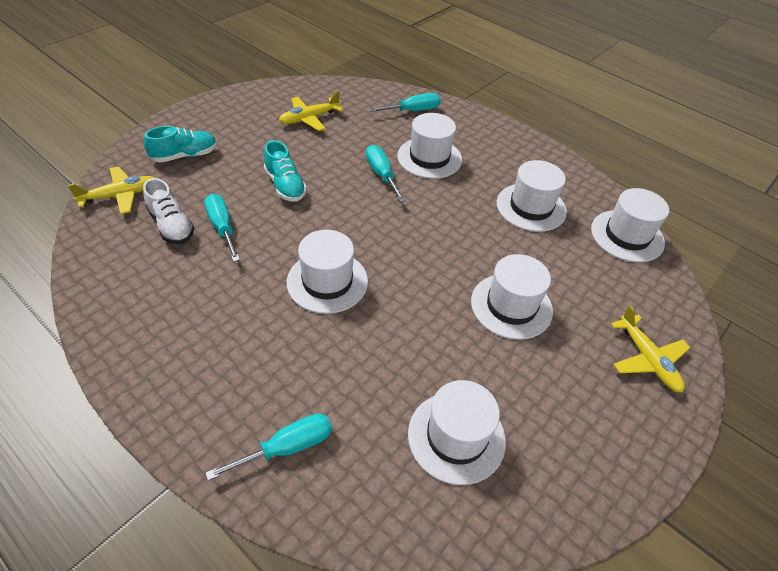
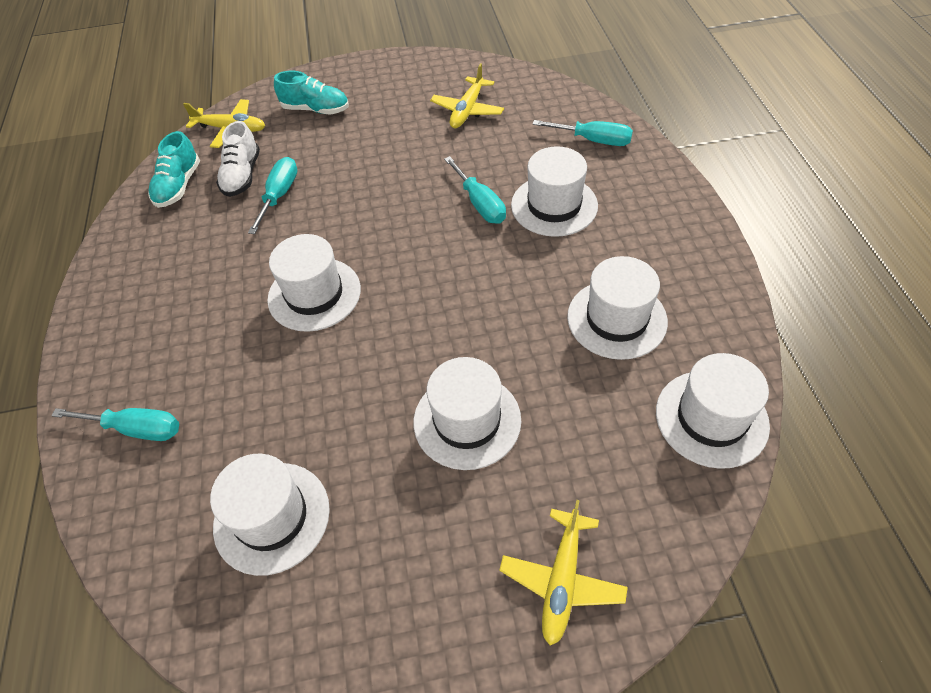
camera: 45 degrees right, 5 degrees up
turquoise shoe [264,140,307,202] -> turquoise shoe moved to [148,131,200,208]
yellow plane [279,91,343,131] -> yellow plane turned 75 degrees counterclockwise [430,63,504,128]
turquoise screwdriver [366,145,406,202] -> turquoise screwdriver turned 135 degrees clockwise [444,156,506,224]

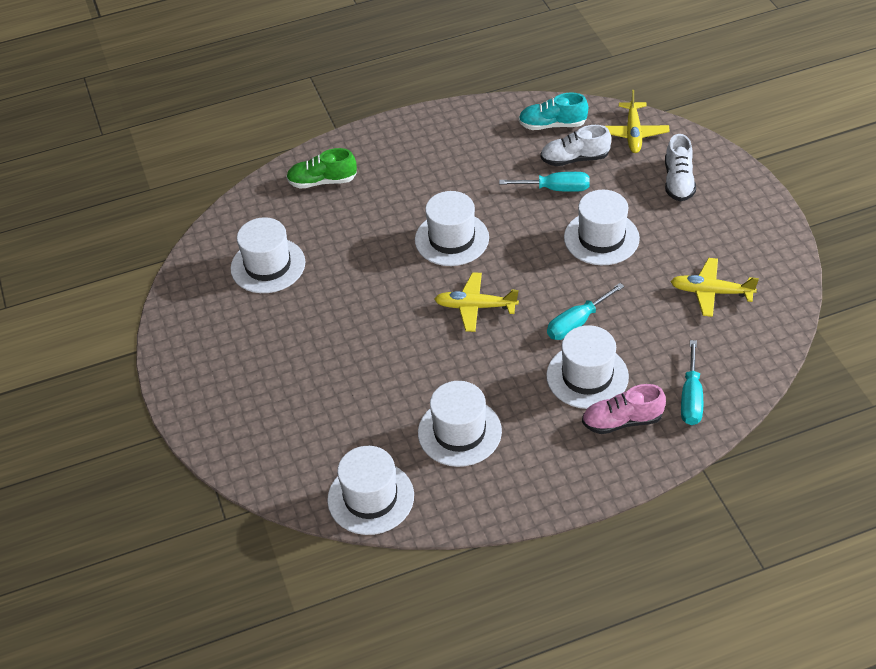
camera: 80 degrees right, 5 degrees down
turquoise screwdriver [51,408,179,441] -> green shoe [286,148,357,189]
turquoise shoe [274,71,349,115] -> white shoe [665,134,696,202]
white hat [414,357,521,470] -> white hat moved to [564,190,640,265]
yellow plane [499,500,628,646] -> yellow plane moved to [434,272,519,332]
none -> pink shoe [582,384,666,434]

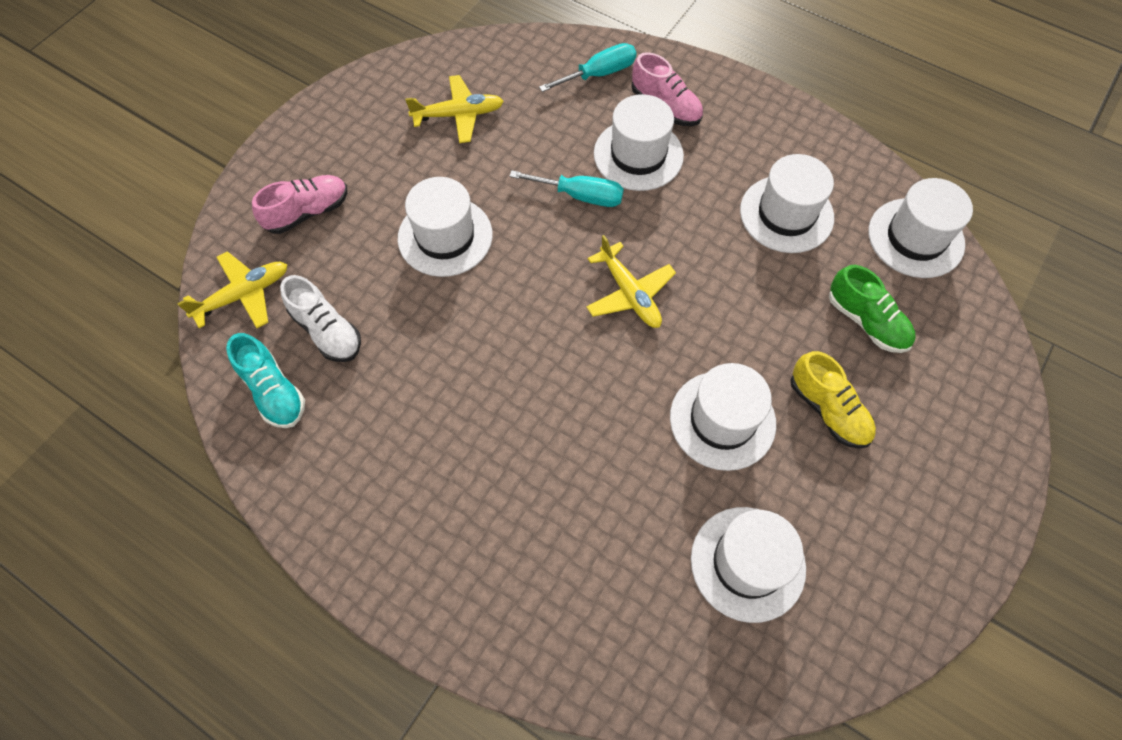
camera: 130 degrees left, 15 degrees up
green shoe [286,148,357,189] -> green shoe moved to [829,265,916,353]
white hat [415,191,489,266] -> white hat moved to [670,363,776,471]
turquoise screwdriver [499,172,590,192] -> none
white shoe [665,134,696,202] -> pink shoe [252,175,348,234]
yellow plane [670,258,759,317] -> yellow plane turned 75 degrees counterclockwise [405,75,504,143]
none -> yellow shoe [791,351,876,449]

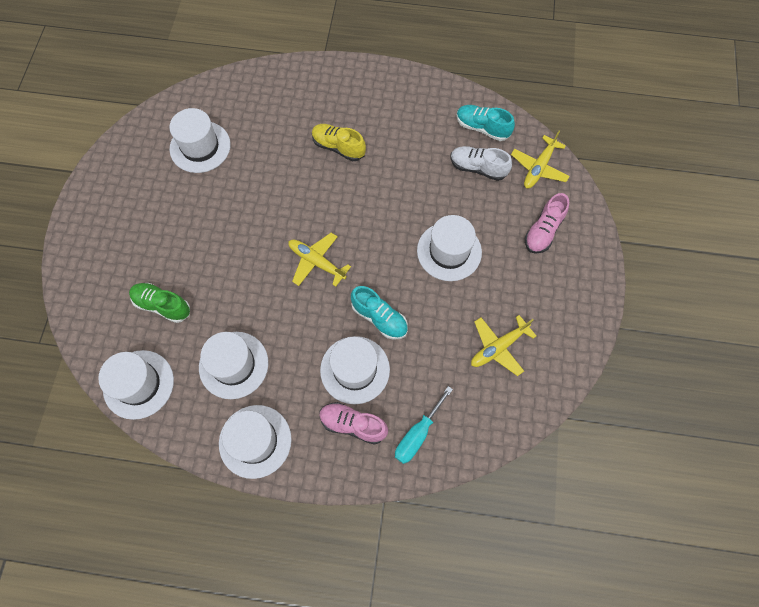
camera: 155 degrees right, 5 degrees up
turquoise screwdriver [509,170,624,207] -> turquoise shoe [351,286,408,340]
white hat [670,363,776,471] -> white hat moved to [219,405,292,479]
yellow shoe [791,351,876,449] -> yellow shoe moved to [312,124,366,161]

